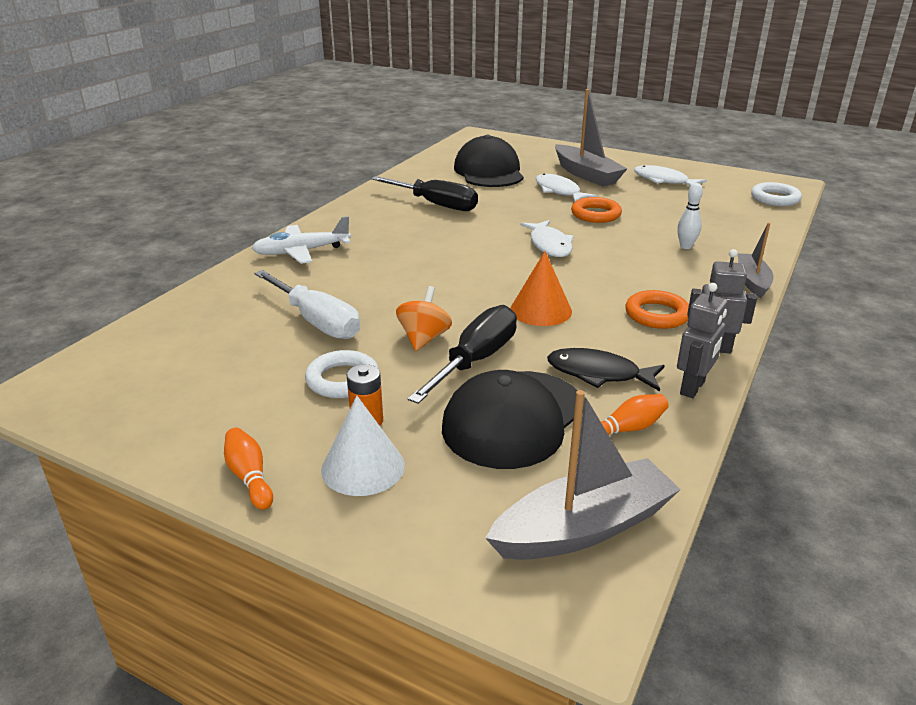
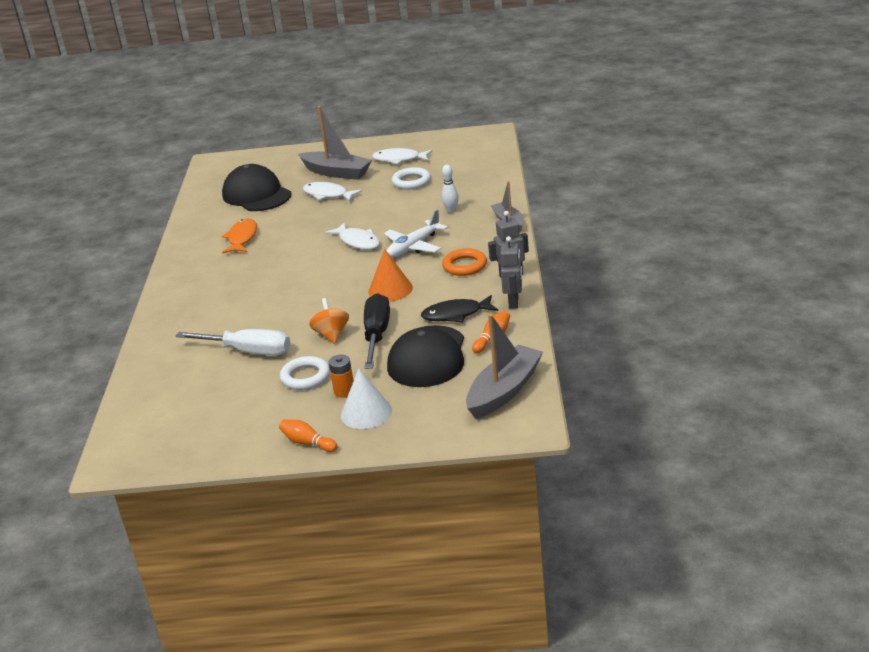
camera: 25 degrees left, 0 degrees up
white plane [252,216,351,264] -> white plane moved to [384,209,448,258]
black screwdriver [371,176,478,211] -> orange fish [222,218,257,254]
orange ring [571,197,622,223] -> none
white ring [751,182,802,206] -> white ring moved to [392,167,431,190]

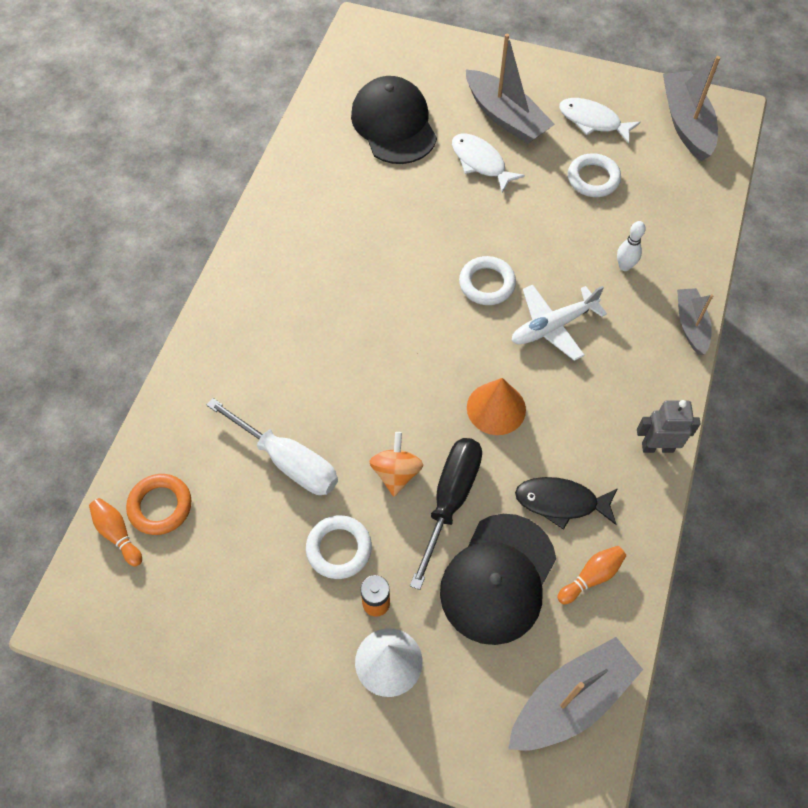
camera: 15 degrees right, 30 degrees up
orange fish [222,218,257,254] -> none
orange bowling pin [279,419,337,452] -> orange bowling pin moved to [89,498,142,567]
white fish [325,223,380,250] -> white ring [459,256,516,305]
orange ring [442,248,487,276] -> orange ring moved to [126,474,192,535]
grey robot [500,236,522,309] -> none
none -> grey boat [663,56,720,161]

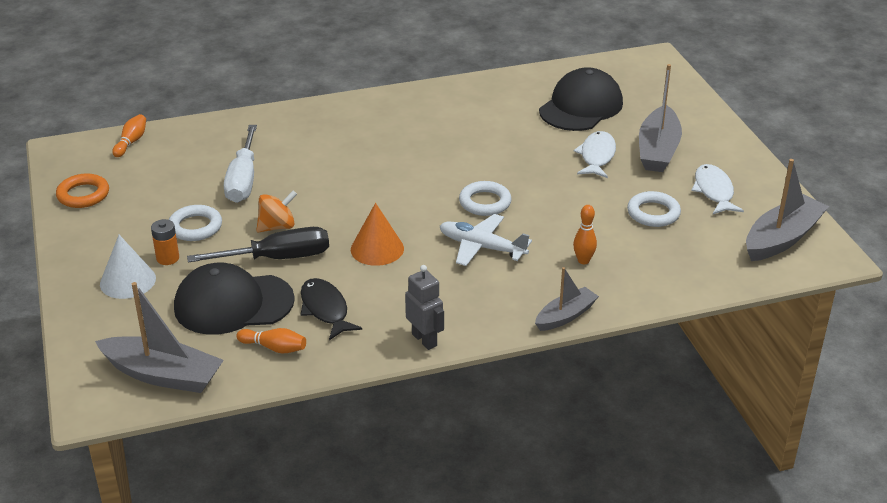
camera: 55 degrees right, 25 degrees down
orange ring [126,474,192,535] -> orange ring moved to [56,173,109,208]
white bowling pin [617,221,646,271] -> orange bowling pin [573,205,597,264]

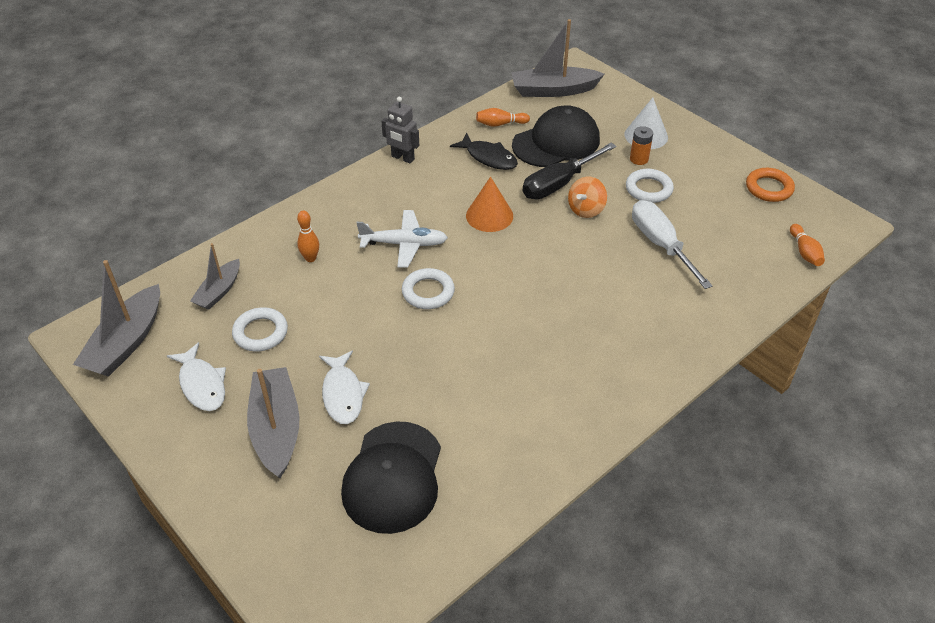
camera: 155 degrees right, 10 degrees up
grey boat [535,267,599,331] -> grey boat moved to [190,243,240,310]

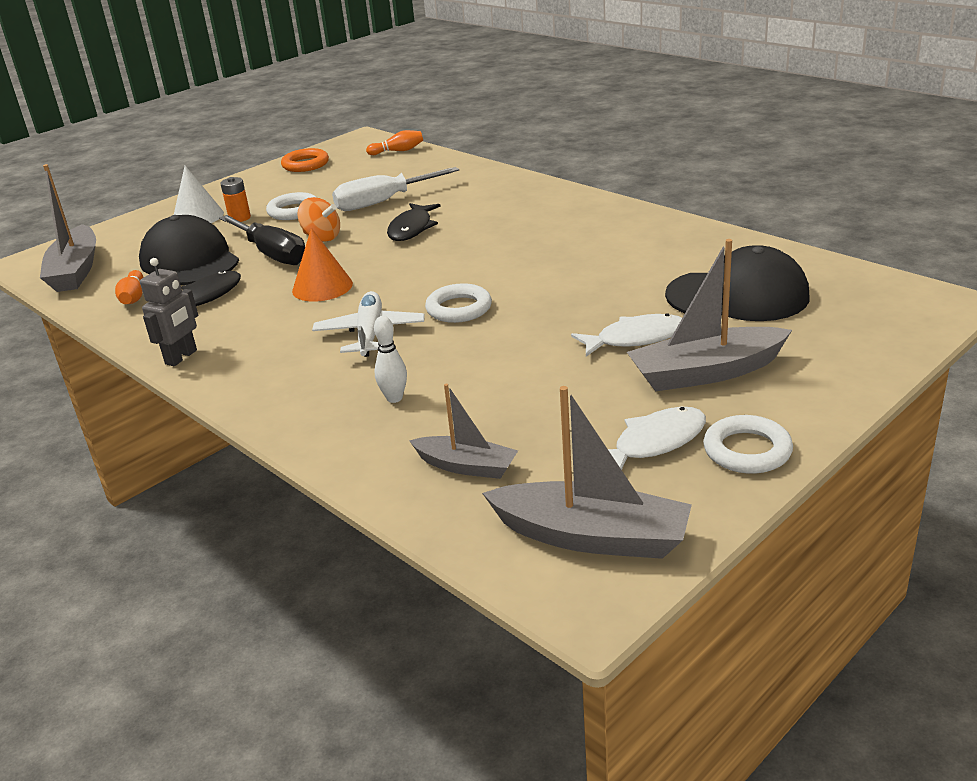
camera: 90 degrees left, 15 degrees down
white ring [232,307,288,352] -> white ring moved to [703,415,793,474]
orange bowling pin [297,210,319,262] -> white bowling pin [374,316,407,403]
none -> black fish [387,203,441,241]

